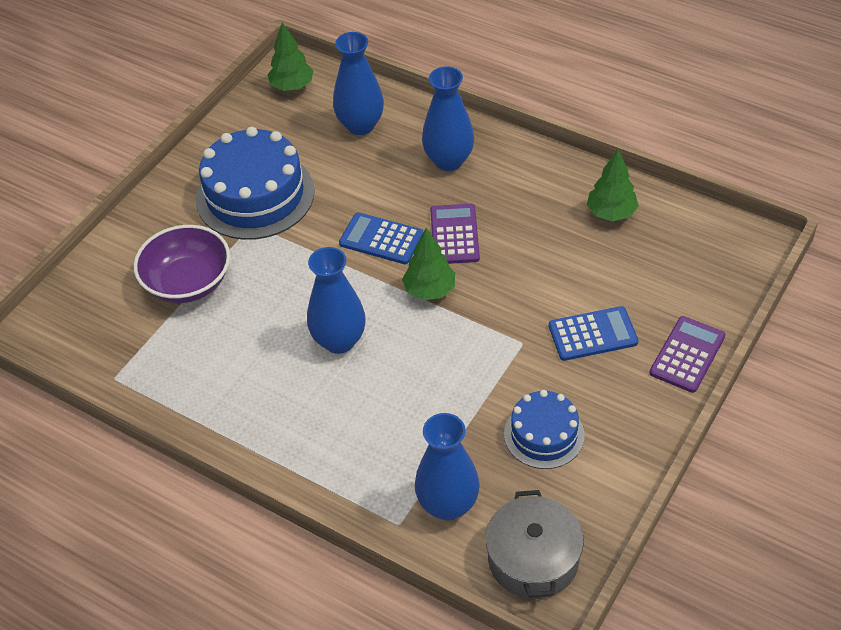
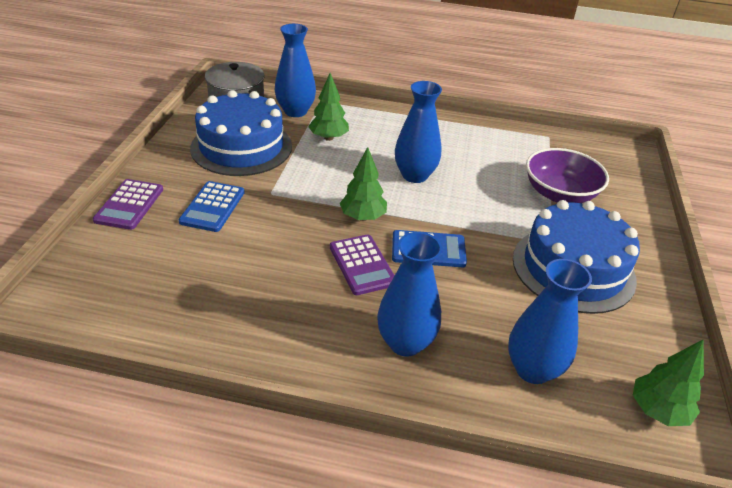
camera: 155 degrees right, 10 degrees down
blue cake [504,390,585,469] -> blue cake [190,90,292,176], size x1.74
blue calculator [549,306,638,361] -> blue calculator turned 45 degrees counterclockwise [179,181,245,232]
green tree [587,149,639,221] -> green tree moved to [308,73,349,141]

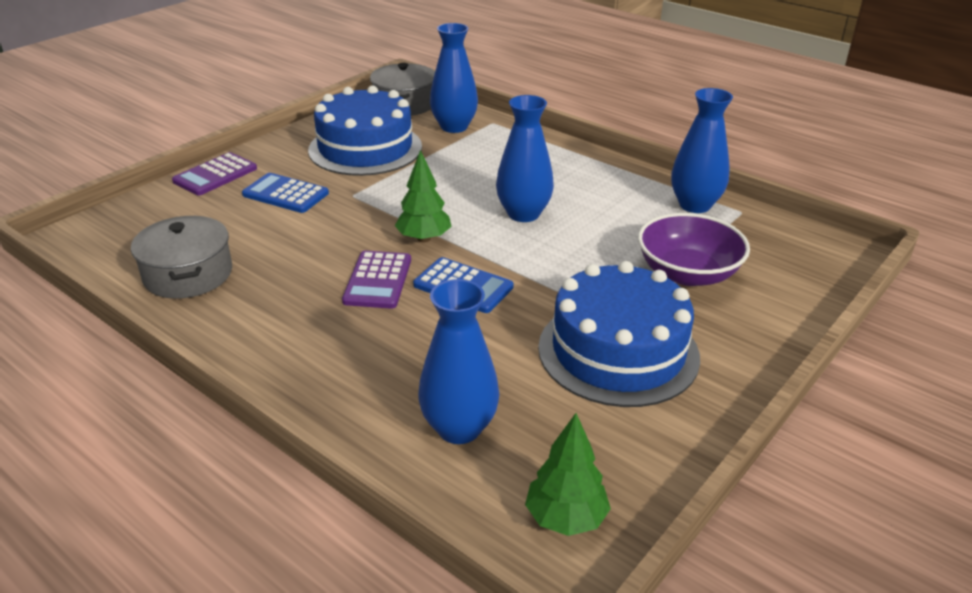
camera: 30 degrees right, 5 degrees down
blue calculator [179,181,245,232] -> blue calculator turned 75 degrees clockwise [242,173,329,213]
green tree [308,73,349,141] -> none
blue vase [377,232,442,357] -> blue vase moved to [671,88,733,213]
none -> grey pot [131,216,232,299]

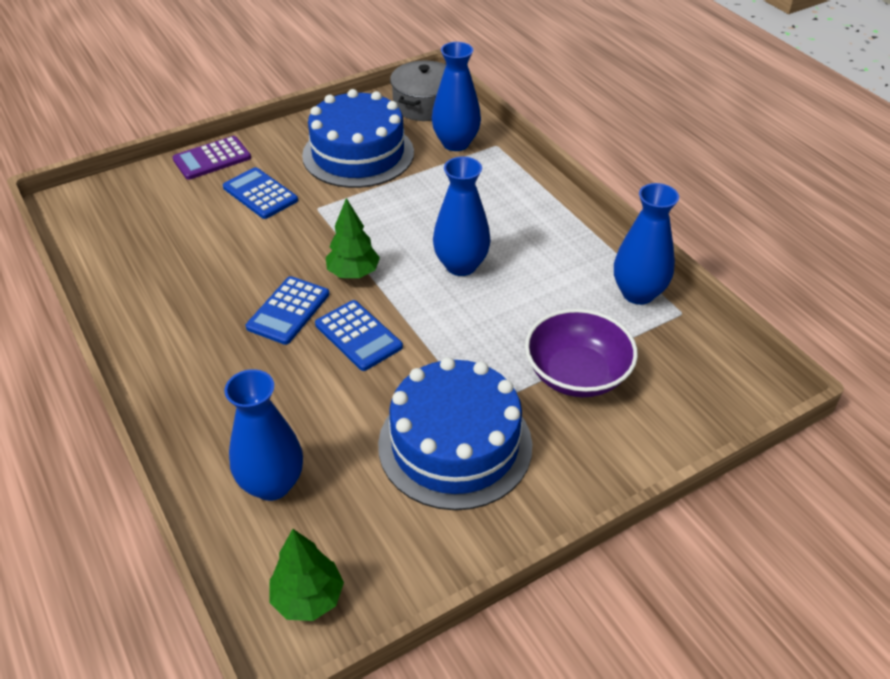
camera: 20 degrees right, 10 degrees up
grey pot [131,216,232,299] -> none
purple calculator [342,251,411,309] -> blue calculator [246,276,329,345]

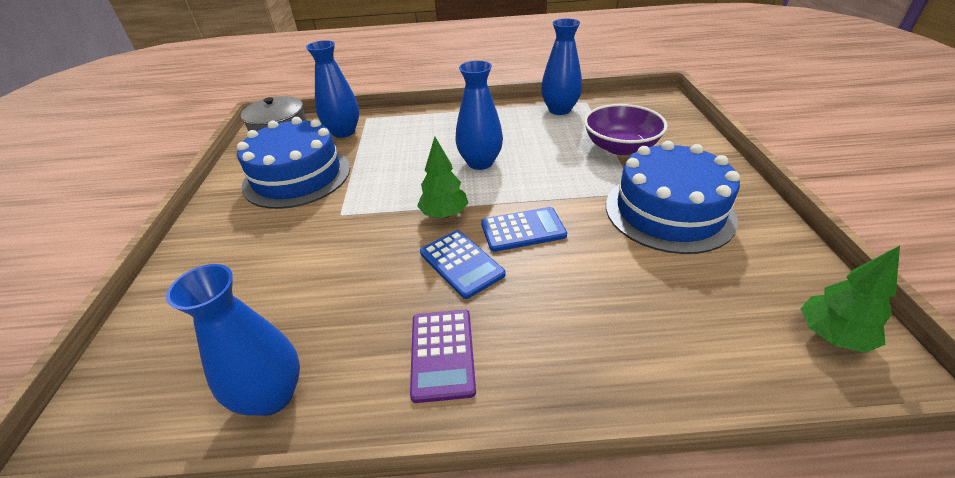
camera: 60 degrees left, 5 degrees down
purple calculator [173,136,251,180] -> purple calculator moved to [410,310,476,403]
blue calculator [223,167,298,219] -> none
blue vase [224,369,303,501] -> blue vase moved to [166,264,300,416]

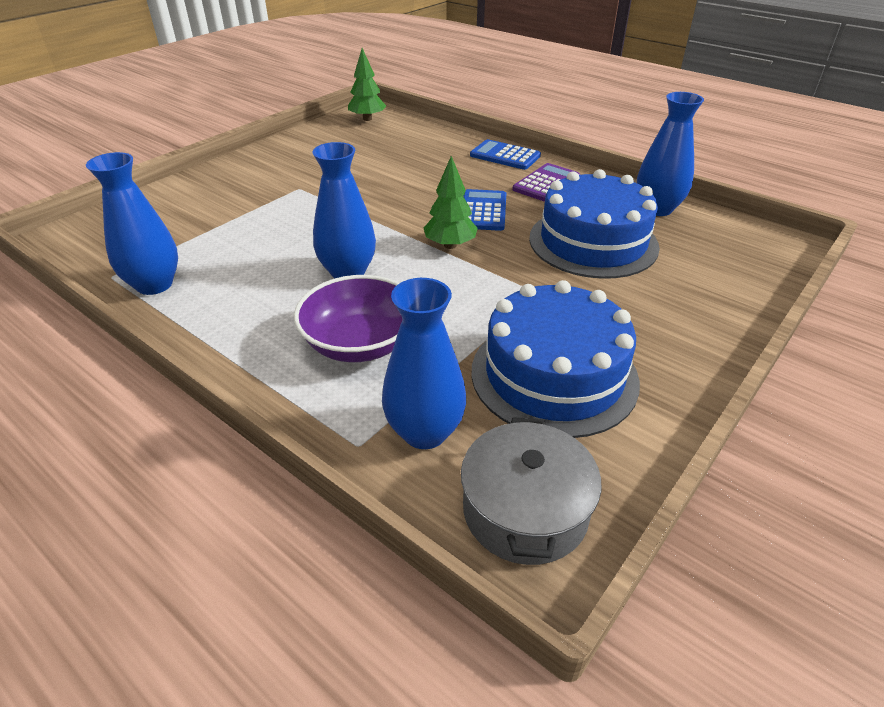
camera: 140 degrees left, 0 degrees up
blue calculator [481,207,567,252] -> blue calculator moved to [470,139,541,170]
purple bowl [584,104,668,155] -> purple bowl moved to [294,275,403,362]
blue cake [606,141,740,254] -> blue cake moved to [529,169,660,279]

